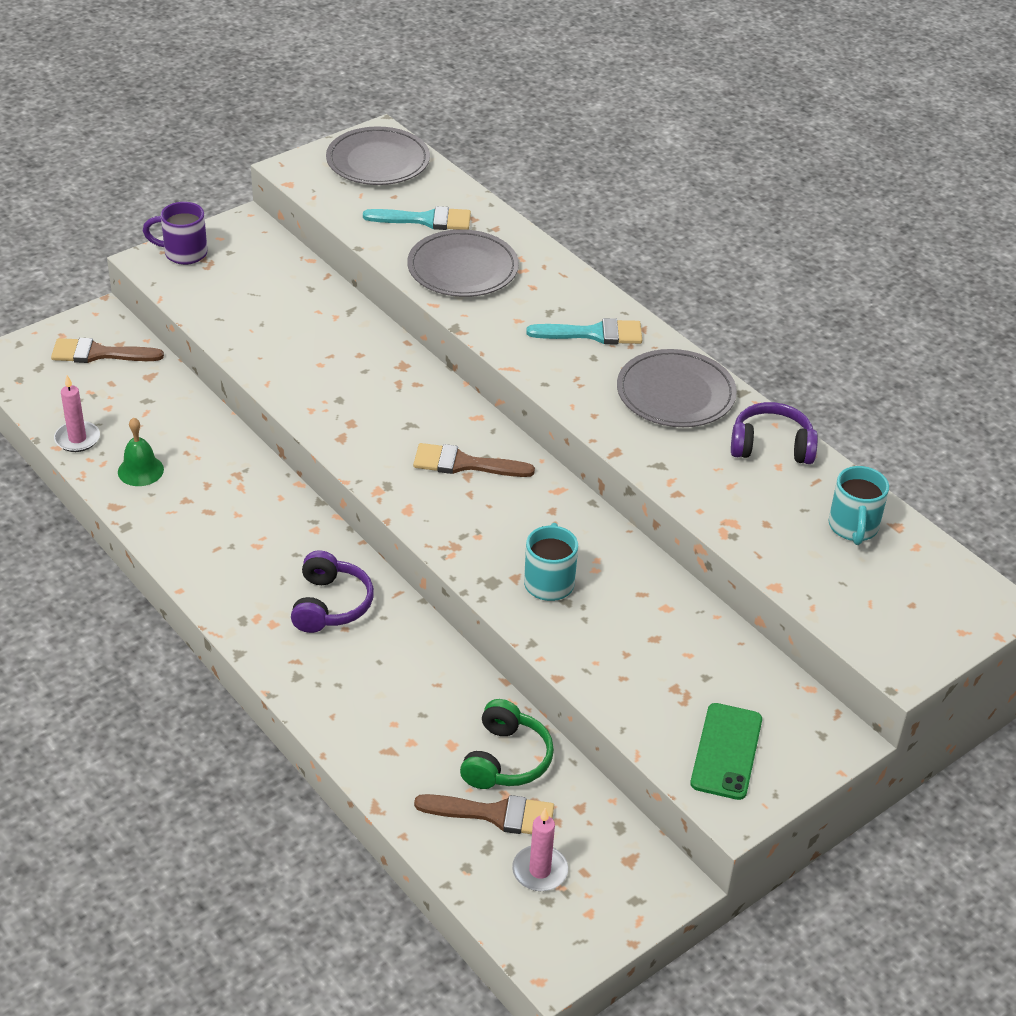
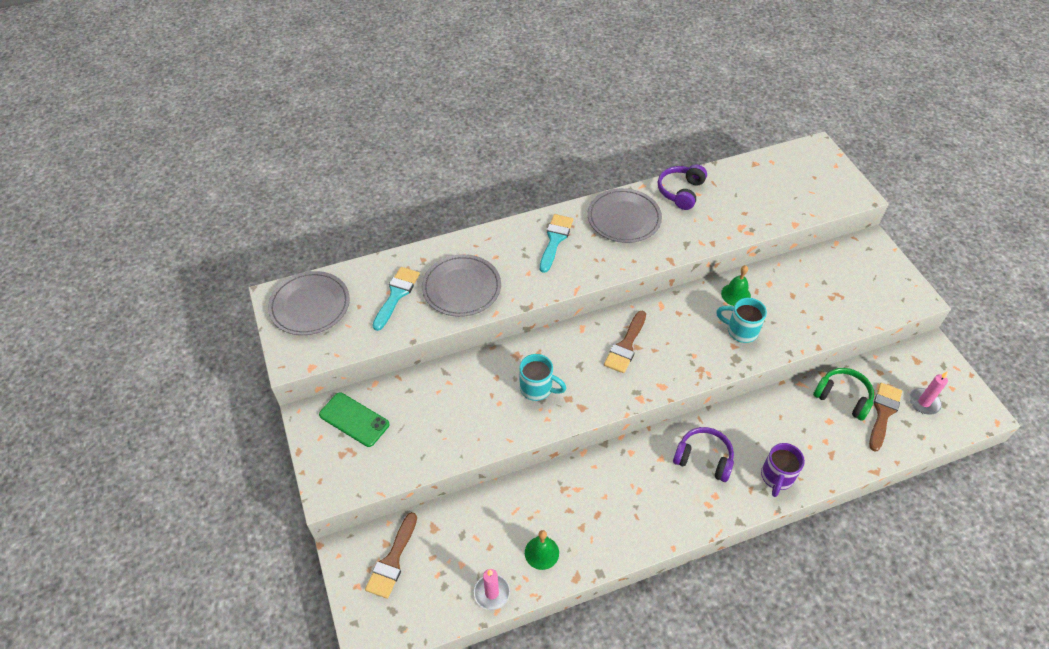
camera: 70 degrees left, 10 degrees up
purple mug [143,202,207,265] -> purple mug moved to [761,443,805,497]
green phone [690,703,762,800] -> green phone moved to [319,392,389,447]
turquoise mug [829,466,889,545] -> turquoise mug moved to [519,354,567,401]
none -> green bell [721,265,751,306]

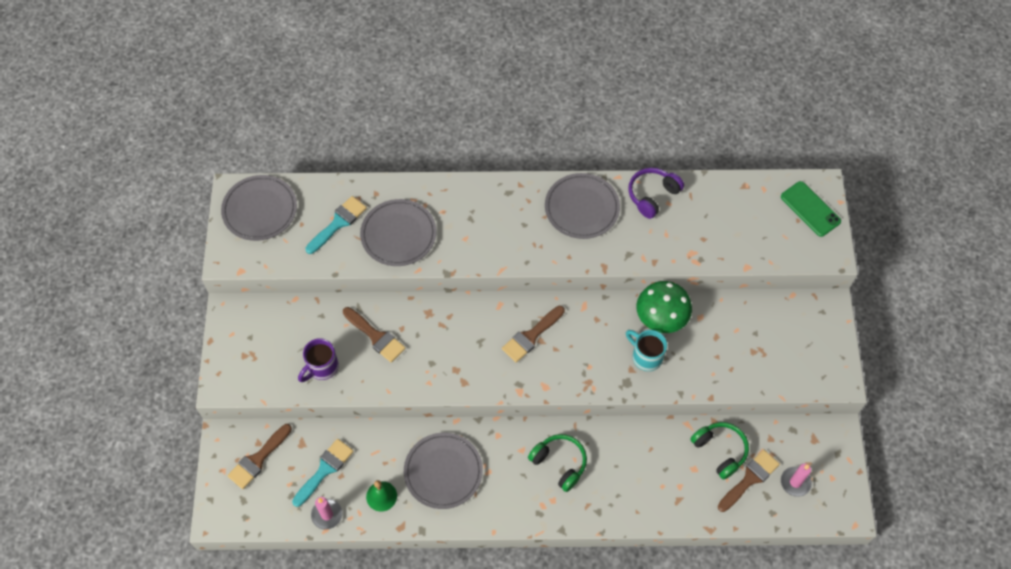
camera: 20 degrees right, 10 degrees up
green phone [319,392,389,447] -> green phone moved to [781,181,841,237]
turquoise mug [519,354,567,401] -> none
turquoise brush [540,214,573,273] -> turquoise brush moved to [292,439,354,507]
purple headphones [673,427,734,482] -> green headphones [528,434,587,492]
green bell [721,265,751,306] -> green mushroom [636,281,692,333]
purple mug [761,443,805,497] -> purple mug moved to [298,338,339,382]
none -> brown brush [343,307,406,363]
none -> grey plate [404,433,483,509]

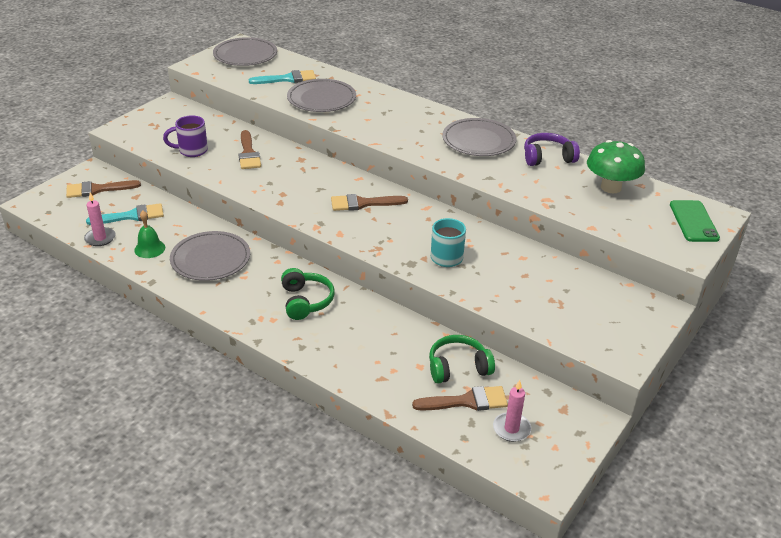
camera: 35 degrees right, 25 degrees down
green mushroom [636,281,692,333] -> green mushroom moved to [587,140,645,193]
green headphones [690,422,749,480] -> green headphones turned 105 degrees counterclockwise [429,335,495,384]

